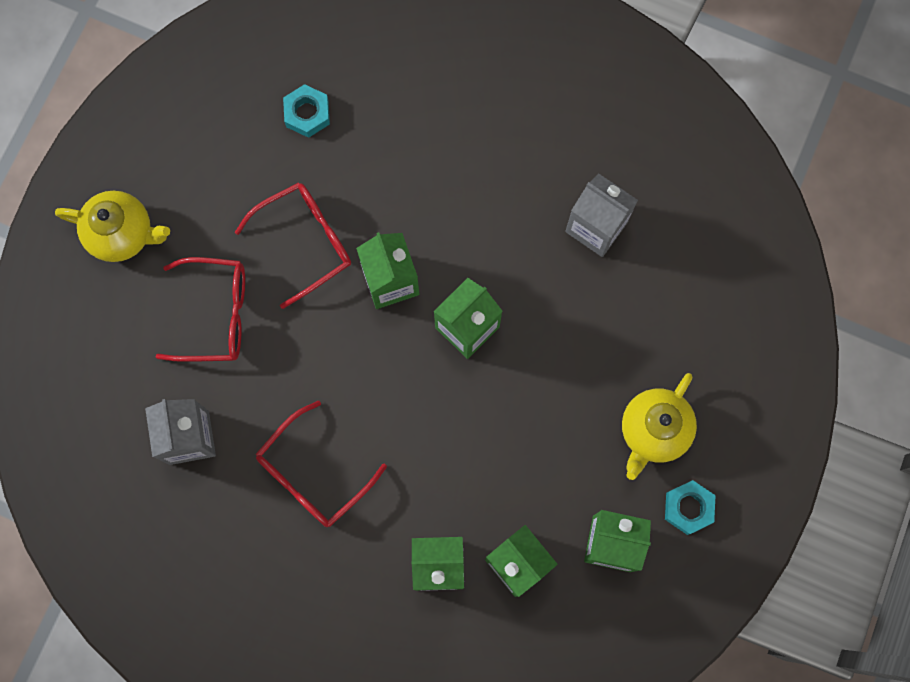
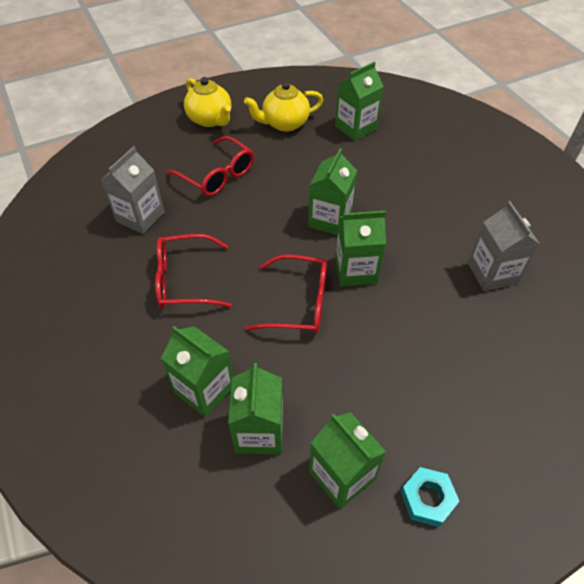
camera: 40 degrees right, 25 degrees down
red glasses [235,182,351,309] -> red glasses moved to [245,254,327,334]
turquoise nut [283,84,330,138] -> green carton [335,62,384,141]
yellow teapot [622,373,697,480] -> yellow teapot moved to [244,81,323,132]

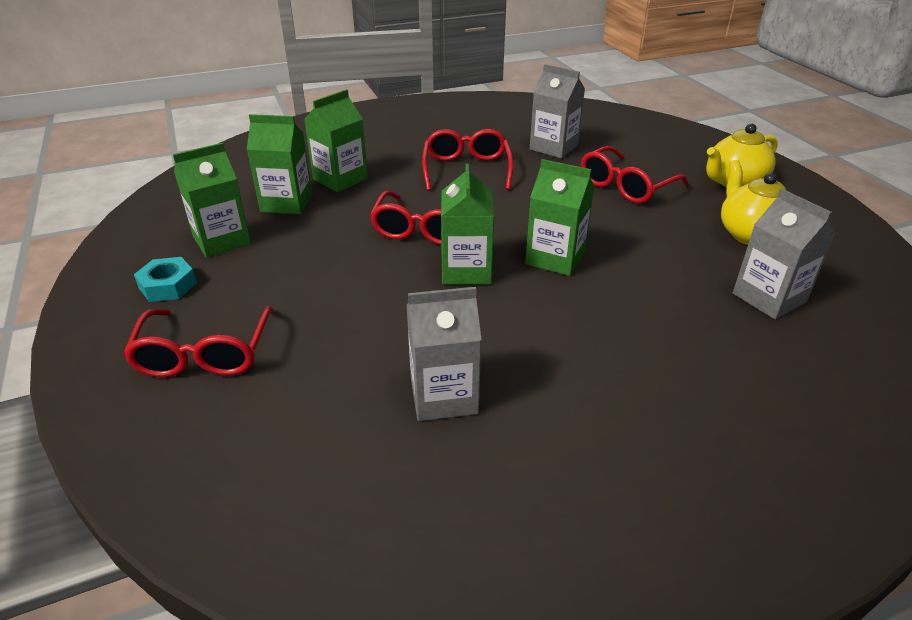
camera: 95 degrees right, 15 degrees down
green carton [335,62,384,141] -> grey carton [733,189,836,319]
none -> red glasses [123,306,274,377]

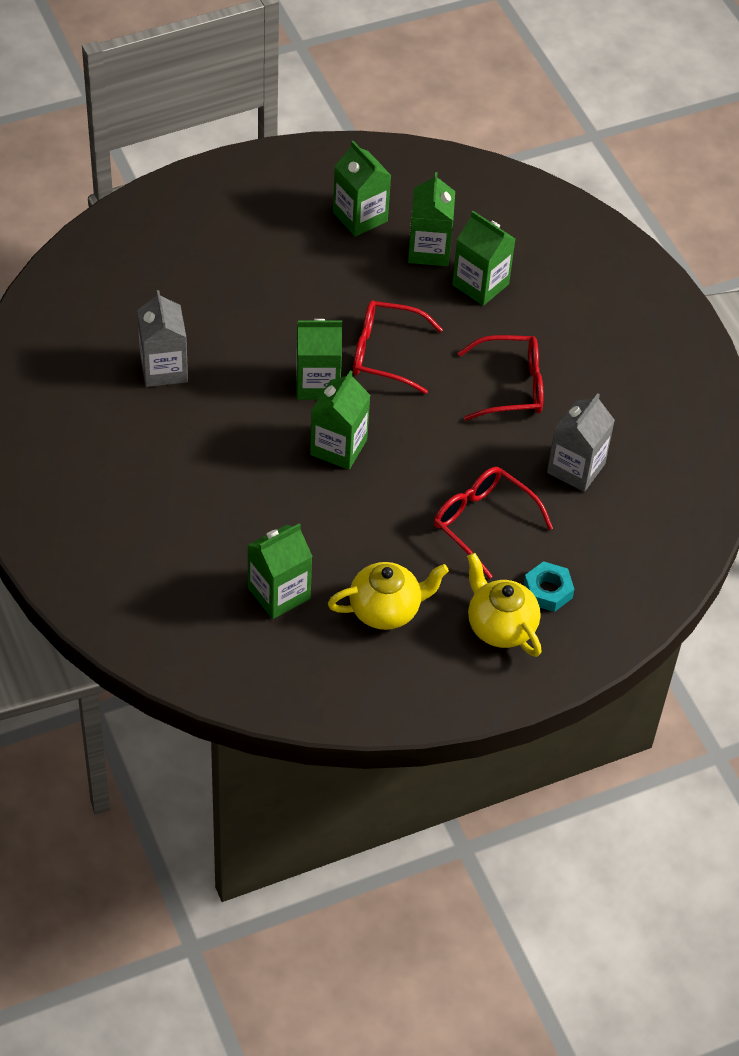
camera: 85 degrees right, 15 degrees up
red glasses [123,306,274,377] -> none
turquoise nut [134,257,197,302] -> turquoise nut moved to [524,561,574,612]
grey carton [733,189,836,319] -> green carton [247,523,313,619]

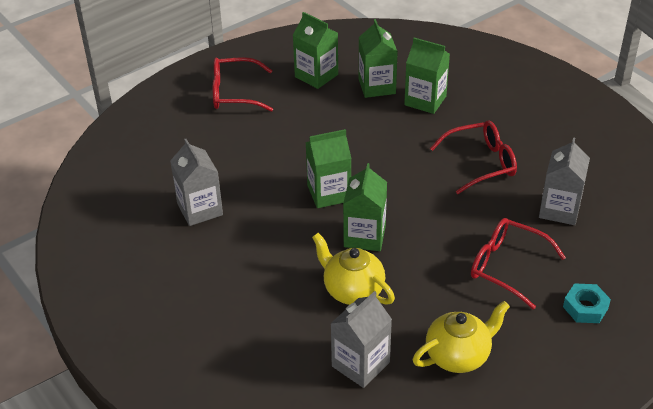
camera: 10 degrees left, 10 degrees down
green carton [247,523,313,619] -> grey carton [330,291,392,388]
red glasses [353,300,443,394] -> red glasses moved to [213,57,273,112]
yellow teapot [467,553,542,657] -> yellow teapot moved to [312,233,395,305]

